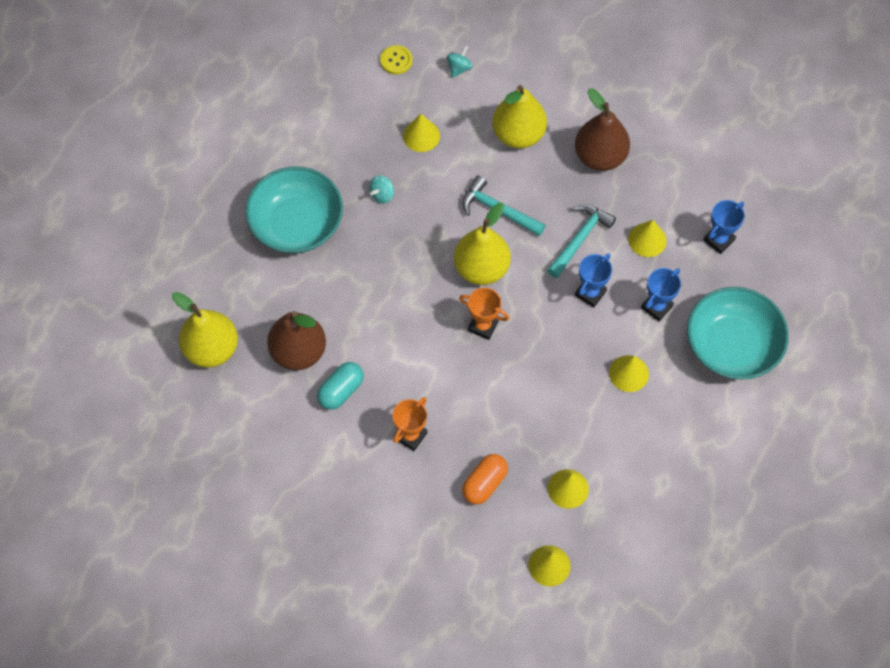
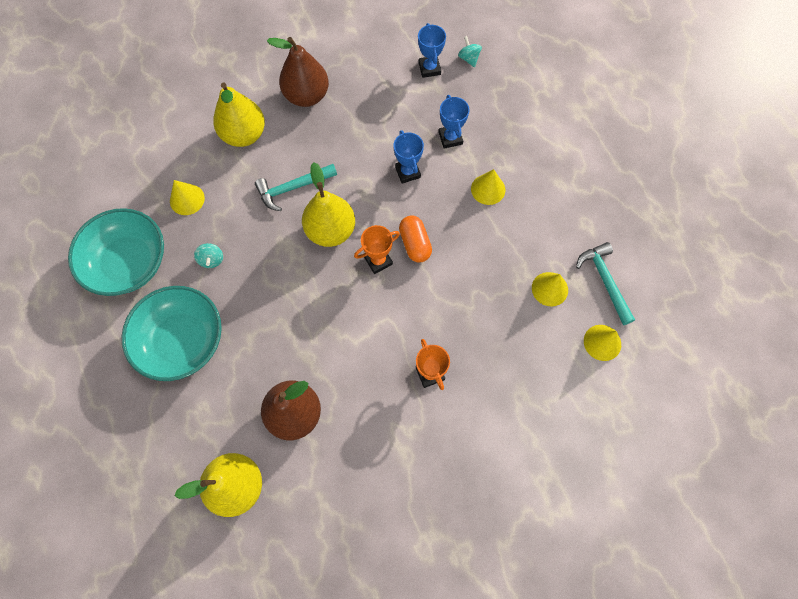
camera: 55 degrees left, 5 degrees up
turquoise capsule [317,362,364,410] -> none
yellow button [380,45,413,74] -> none
turquoise spinning top [447,46,472,78] -> turquoise spinning top moved to [458,36,482,67]
orange capsule [462,454,508,505] -> orange capsule moved to [399,215,432,262]
turquoise hammer [547,204,616,278] -> turquoise hammer moved to [576,242,635,325]
yellow cone [628,220,667,257] -> none
turquoise bowl [687,287,789,380] -> turquoise bowl moved to [68,208,164,296]

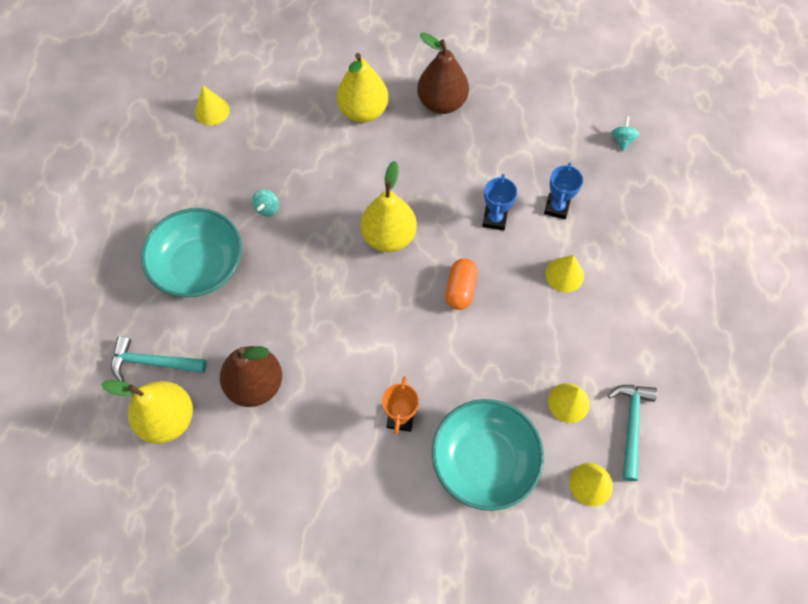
camera: 30 degrees right, 5 degrees down
turquoise bowl [68,208,164,296] -> turquoise bowl moved to [432,399,544,511]
yellow cone [170,180,205,215] -> yellow cone moved to [195,86,230,126]
turquoise hammer [255,164,337,211] -> turquoise hammer moved to [111,336,207,382]
orange trophy [354,225,400,274] -> none
blue trophy [418,23,446,78] -> none

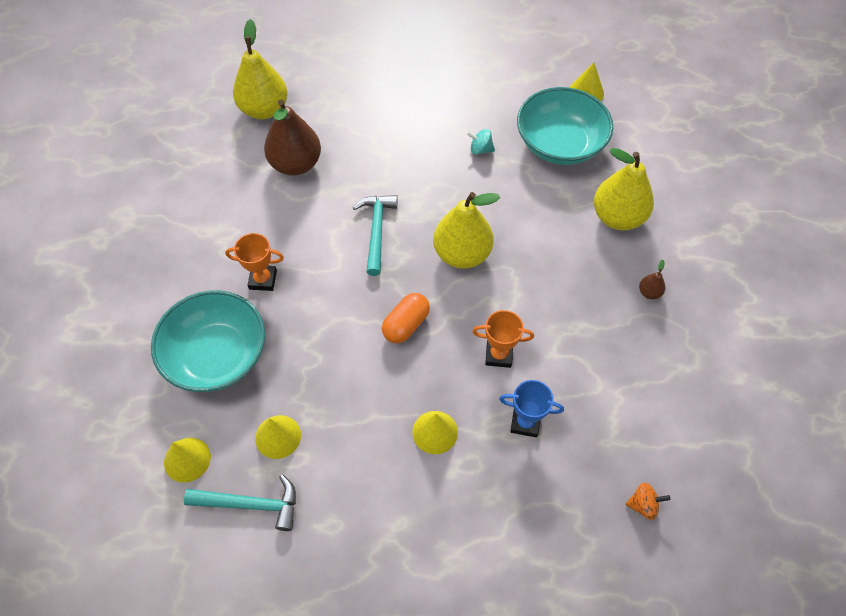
camera: 85 degrees right, 5 degrees down
turquoise hammer [111,336,207,382] -> turquoise hammer moved to [353,195,398,276]
turquoise bowl [141,208,242,297] -> turquoise bowl moved to [517,87,613,165]
brown pear [417,32,469,114] -> brown pear [639,260,665,299], size x0.42
orange capsule [445,258,478,310] -> orange capsule turned 60 degrees counterclockwise [382,293,430,343]
blue trophy [482,174,517,231] -> orange trophy [472,310,534,368]
turquoise spinning top [611,116,640,151] -> orange spinning top [625,482,670,520]

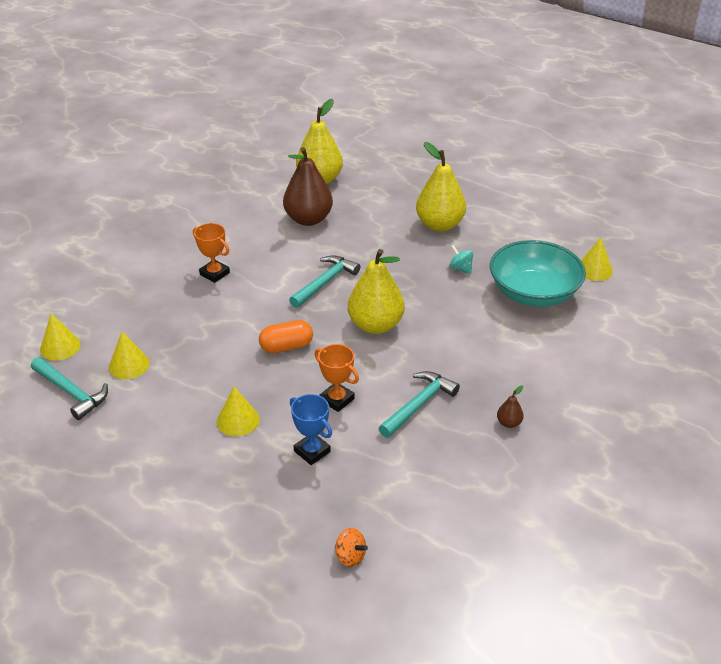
camera: 35 degrees right, 20 degrees down
turquoise bowl [151,290,265,392] -> none
yellow pear [594,148,654,230] -> yellow pear moved to [416,142,466,231]
none -> turquoise hammer [379,371,460,438]

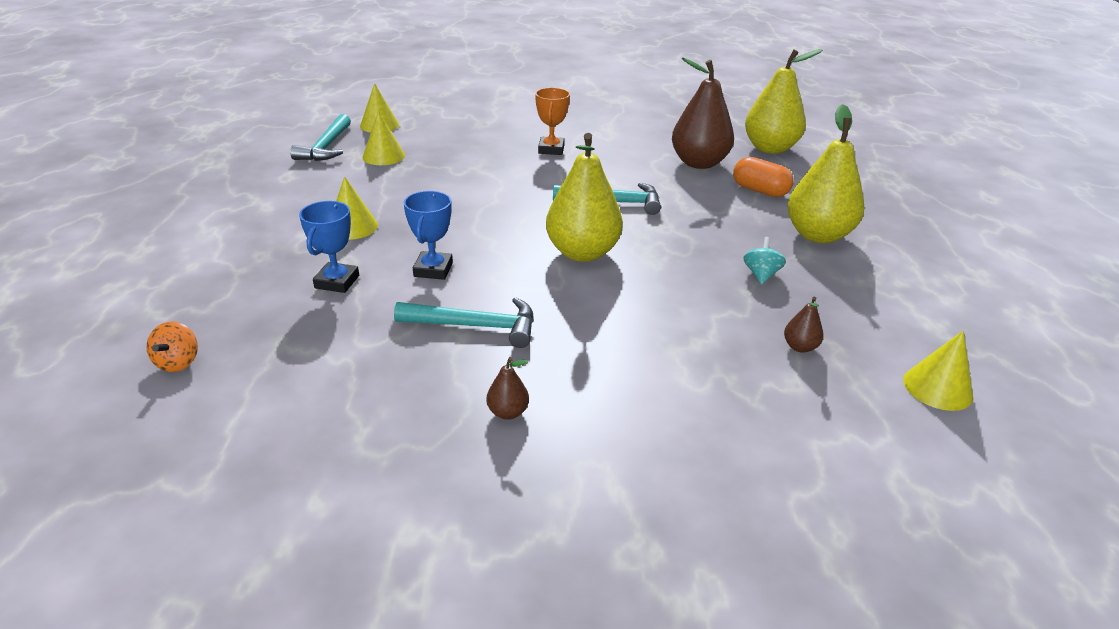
camera: 55 degrees right, 5 degrees down
orange capsule [259,320,313,353] -> orange capsule moved to [733,157,794,197]
orange trophy [314,344,359,412] -> blue trophy [404,191,453,280]
turquoise bowl [490,240,586,307] -> brown pear [784,296,823,353]

